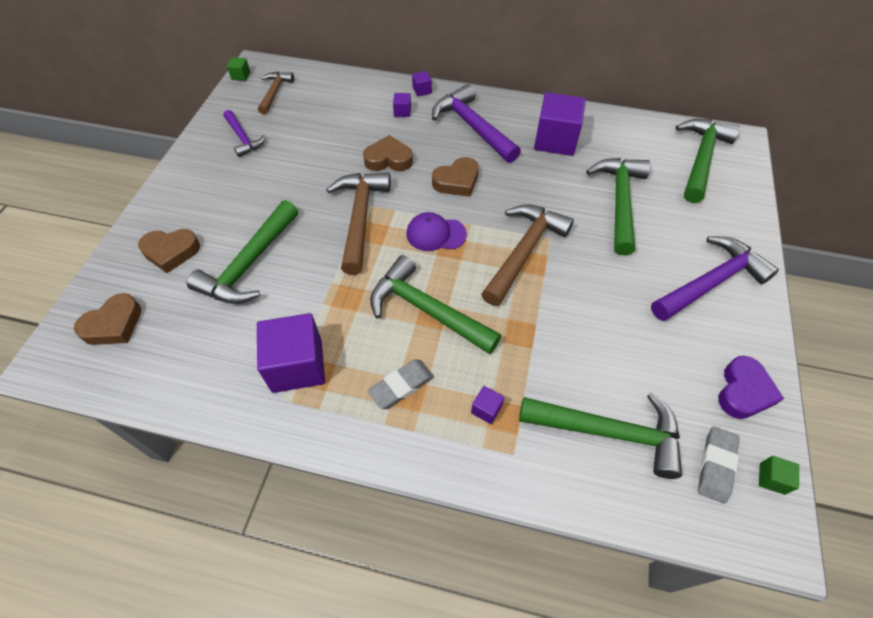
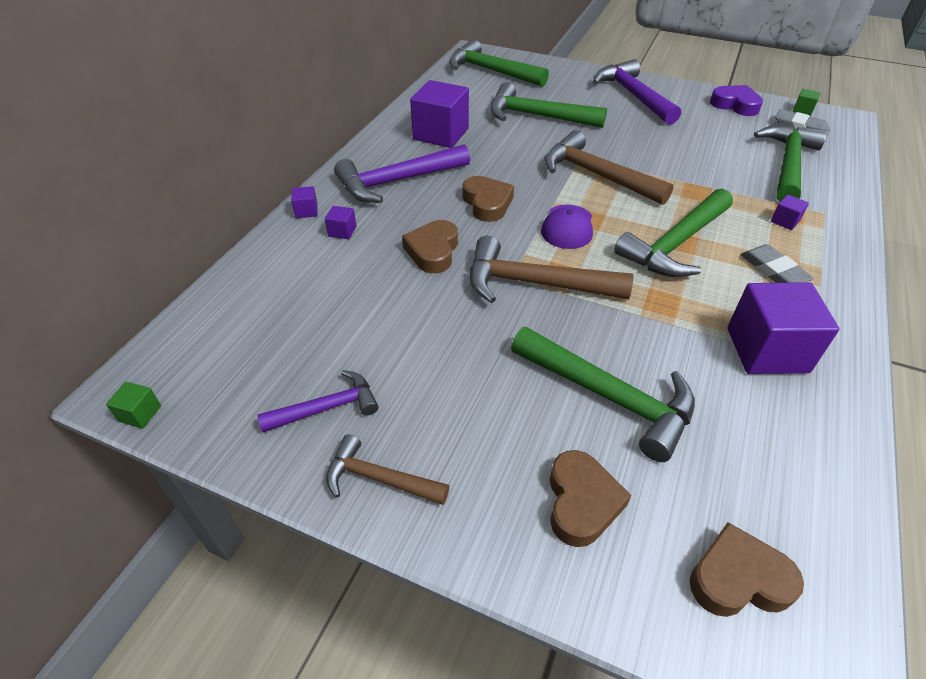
camera: 80 degrees left, 10 degrees down
brown heart [74,293,141,345] -> brown heart turned 60 degrees counterclockwise [690,522,804,617]
brown hammer [258,72,294,115] -> brown hammer moved to [326,434,449,505]

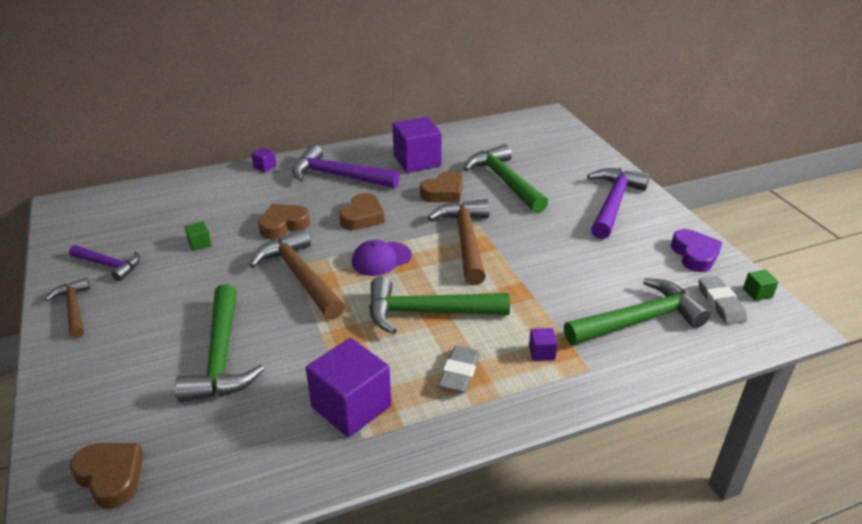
camera: 45 degrees right, 10 degrees down
green cube [106,382,161,429] -> green cube moved to [185,221,212,251]
purple cube [325,206,356,240] -> none
green hammer [449,39,549,87] -> none
brown heart [550,450,631,547] -> brown heart moved to [420,171,463,202]

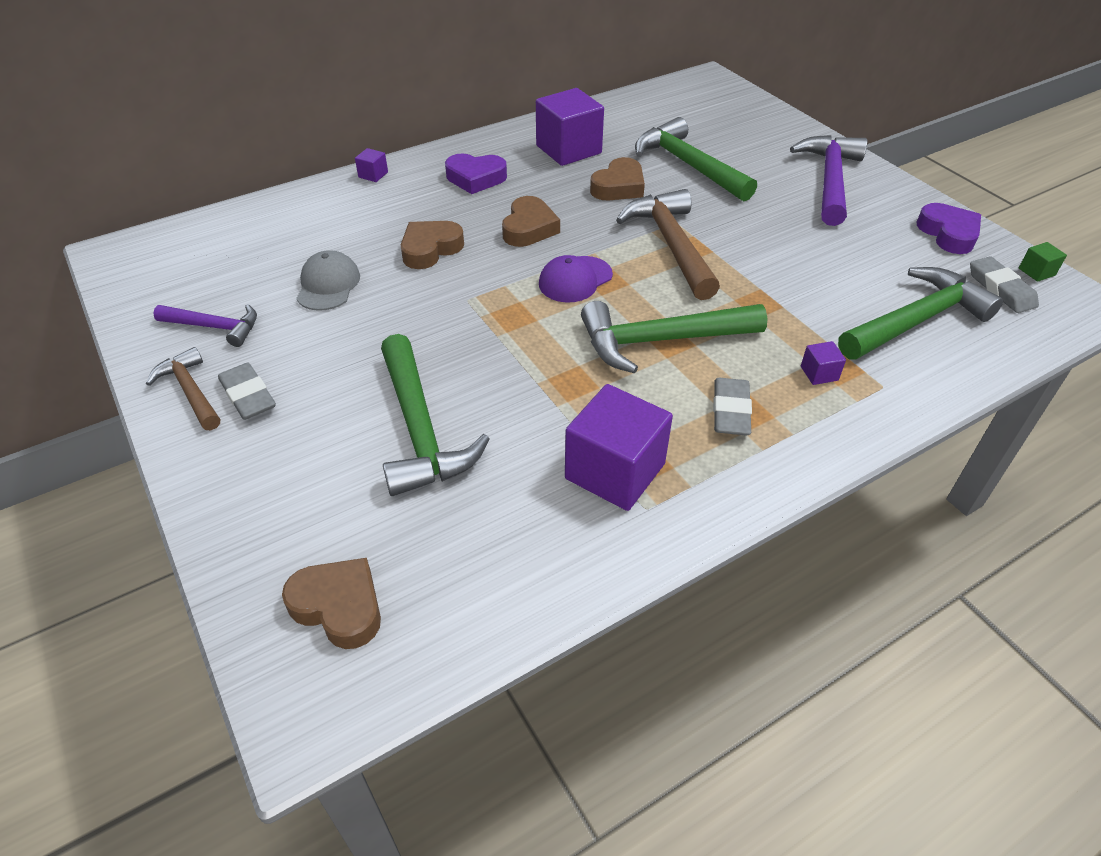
camera: 10 degrees left, 10 degrees up
green cube [185,221,212,251] -> grey cap [296,250,360,311]
brown hammer [249,228,345,320] -> none
purple hammer [292,144,400,188] -> purple heart [445,153,507,194]
none -> grey eraser [218,363,276,420]

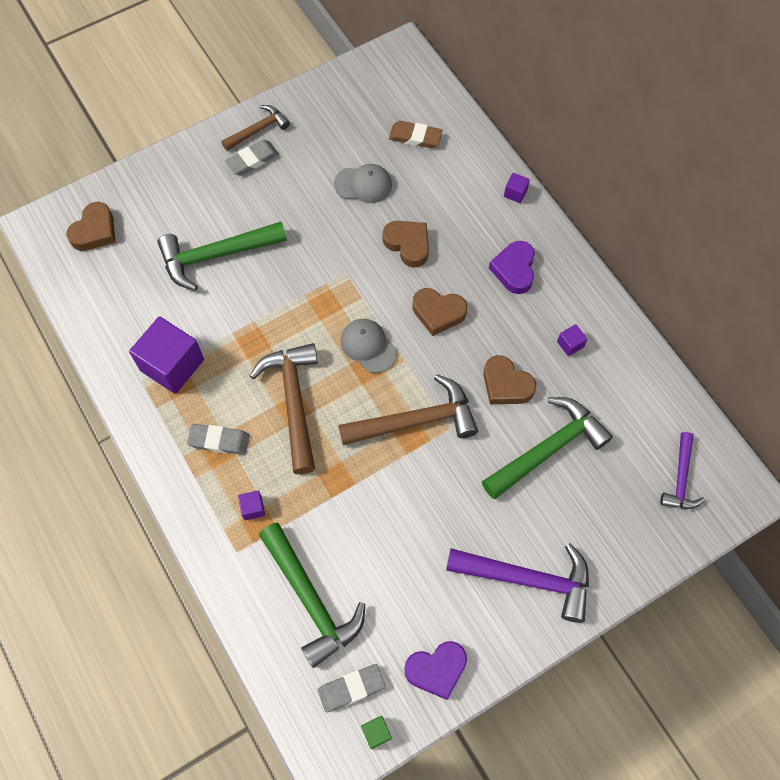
camera: 90 degrees right, 20 degrees up
purple hammer [153,304,257,347] -> purple hammer moved to [660,432,705,509]
purple cube [536,88,604,166] -> purple cube [557,324,587,356], size x0.43
purple cap [539,255,613,303] -> grey cap [341,319,397,373]
green hammer [581,301,767,373] -> brown hammer [250,343,318,474]
none -> brown eraser [389,121,443,148]

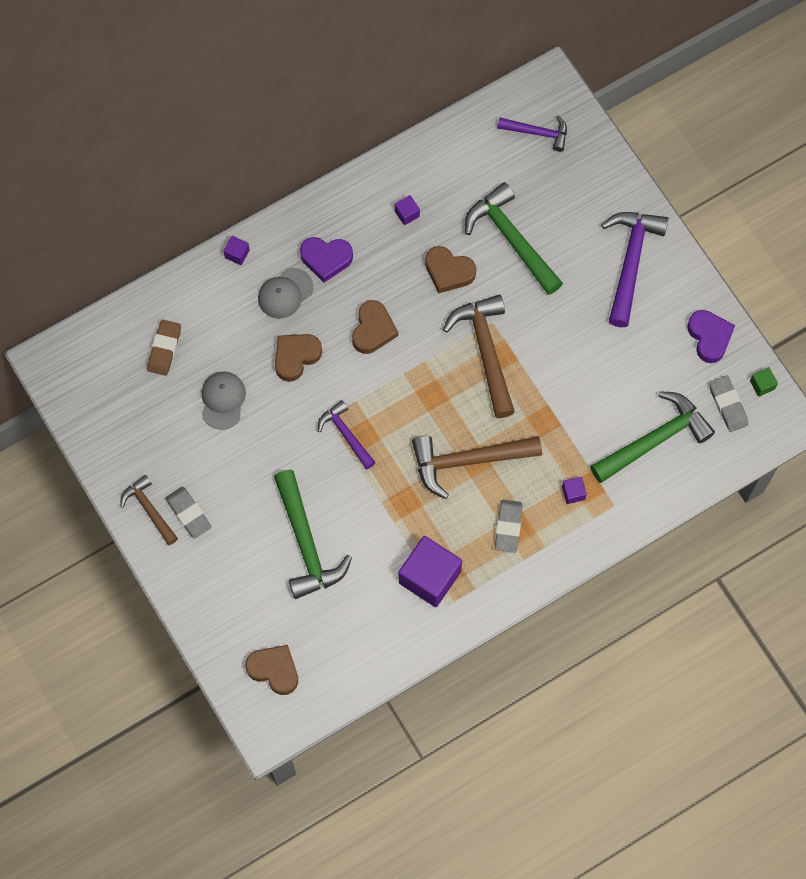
camera: 90 degrees left, 5 degrees up
grey cap [341,319,397,373] -> grey cap moved to [258,268,313,319]
brown heart [484,355,536,404] -> brown heart turned 75 degrees clockwise [425,246,476,293]
none -> purple hammer [318,400,376,469]

